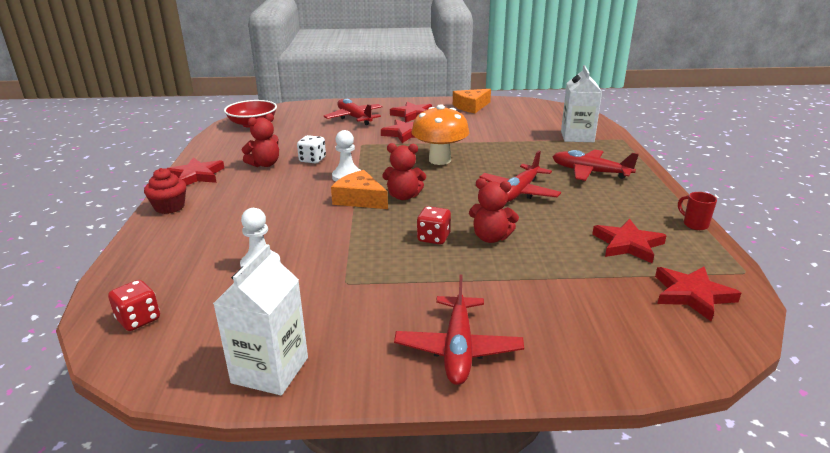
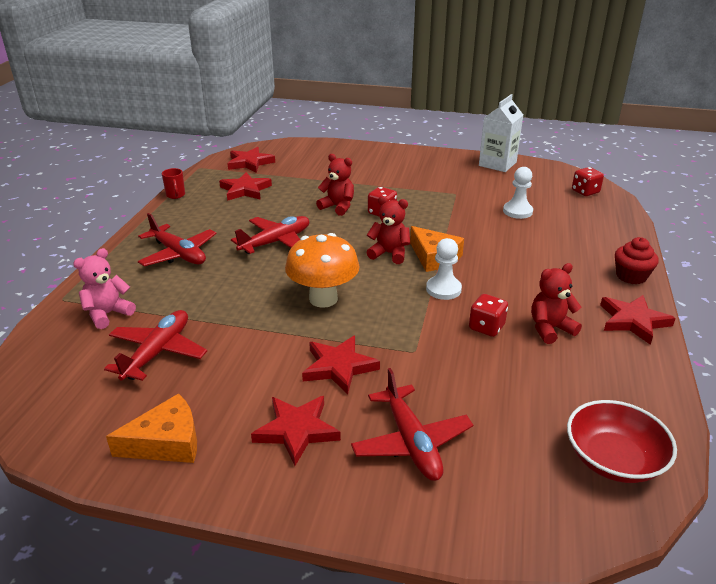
camera: 165 degrees left, 5 degrees up
white dice [297,135,326,164] -> red dice [469,294,508,337]
red plane [394,274,524,385] -> red plane moved to [104,310,207,381]
white carton [561,65,602,142] -> pink teddy bear [73,248,136,329]

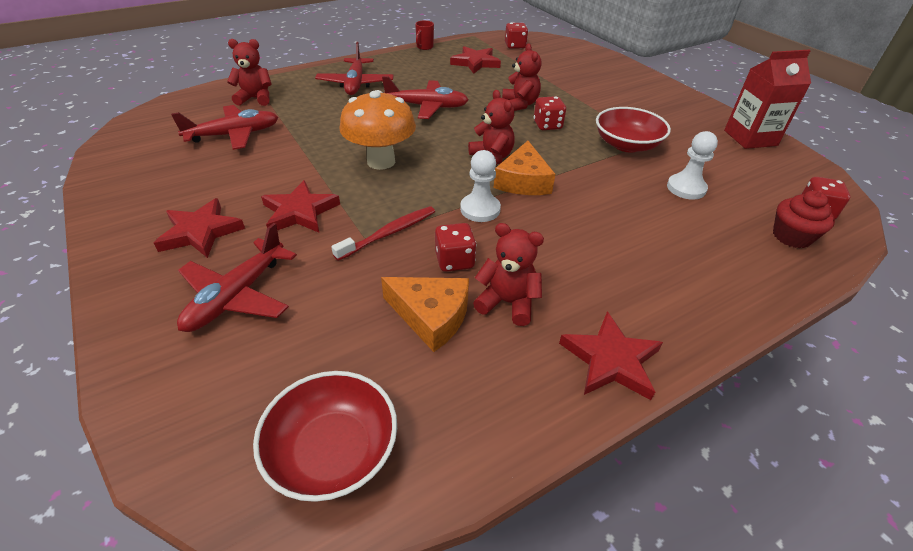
camera: 45 degrees right, 10 degrees up
pink teddy bear [73,248,136,329] -> red teddy bear [227,39,272,106]
orange cheese [106,393,197,463] -> orange cheese moved to [381,277,469,352]
red star [227,147,275,173] -> red dice [505,23,528,49]
white carton [479,94,523,172] -> red carton [724,50,811,149]
red cupcake [615,237,659,284] -> red cupcake moved to [773,190,835,248]
none -> red toothbrush [331,206,435,261]
none -> red bowl [596,107,671,152]

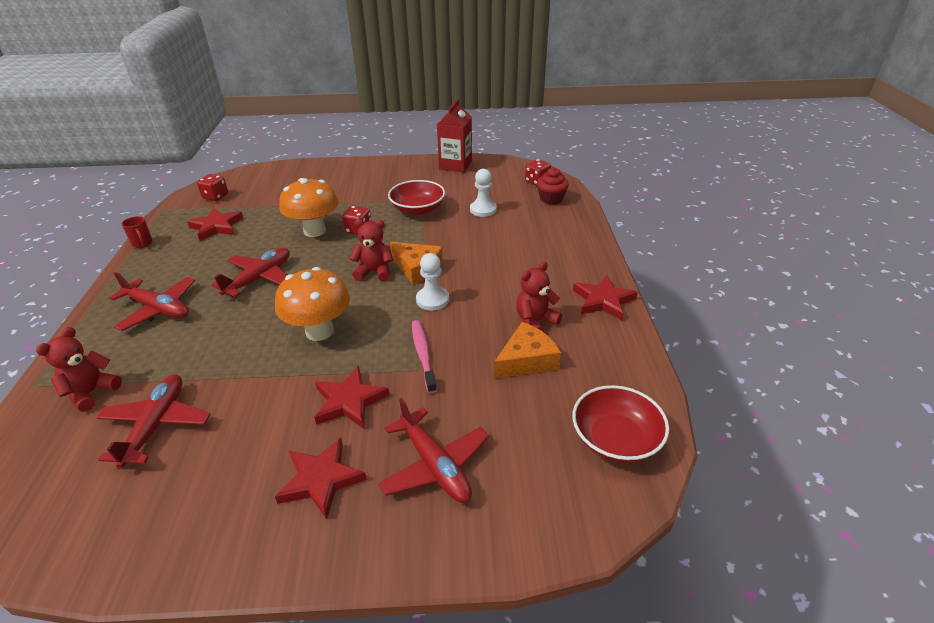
camera: 60 degrees left, 5 degrees down
red toothbrush [331,206,435,261] -> pink toothbrush [412,320,437,394]
red dice [435,223,477,272] -> none
red teddy bear [502,44,542,111] -> orange mushroom [279,178,339,237]

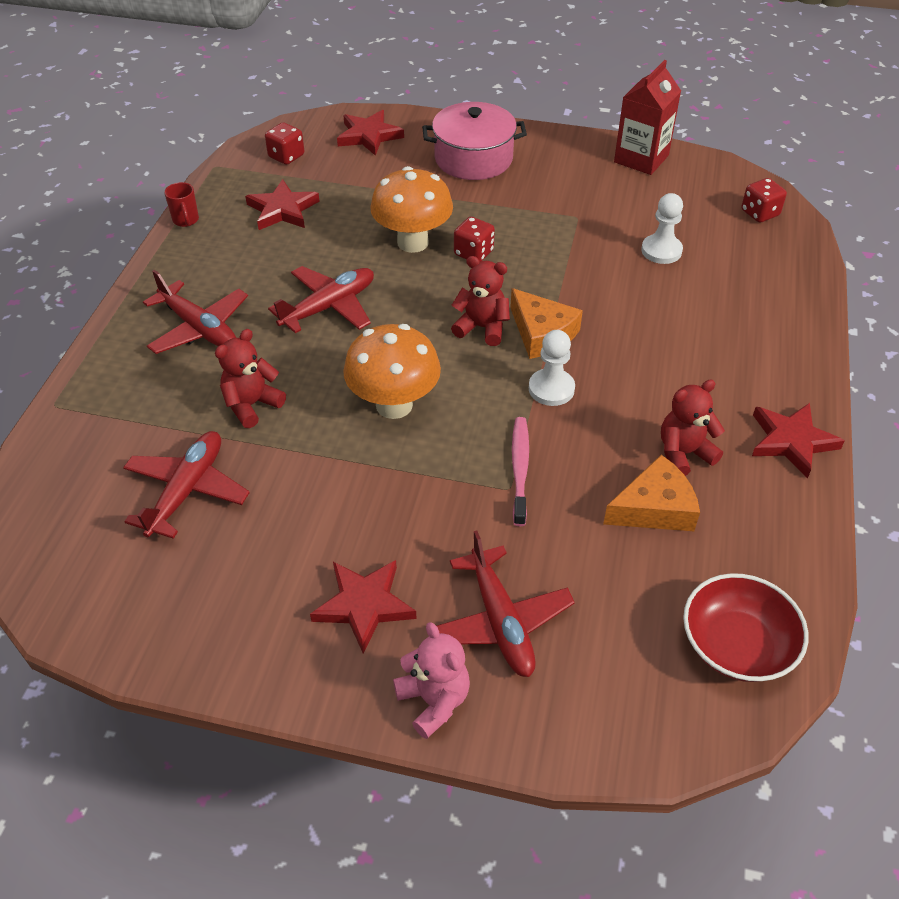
camera: 15 degrees right, 10 degrees up
red teddy bear [36,327,122,412] -> red teddy bear moved to [215,329,286,428]
red star [314,366,390,429] -> red star moved to [337,110,404,156]
red bowl [388,180,445,215] -> none
red cupcake [537,167,569,205] -> none
none -> pink teddy bear [393,622,470,739]
none -> pink pot [422,102,527,180]

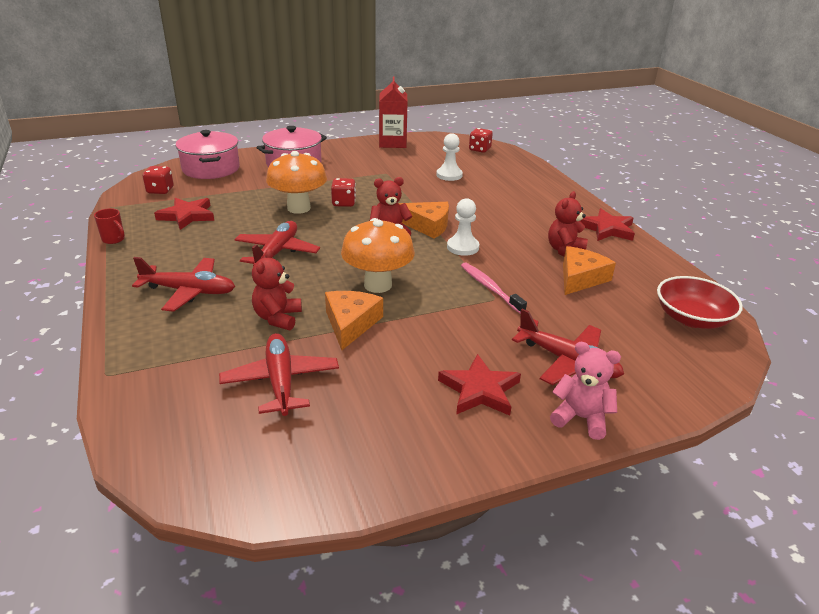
camera: 35 degrees left, 15 degrees down
red star [337,110,404,156] -> pink pot [176,130,240,179]
none -> orange cheese [325,291,383,350]

